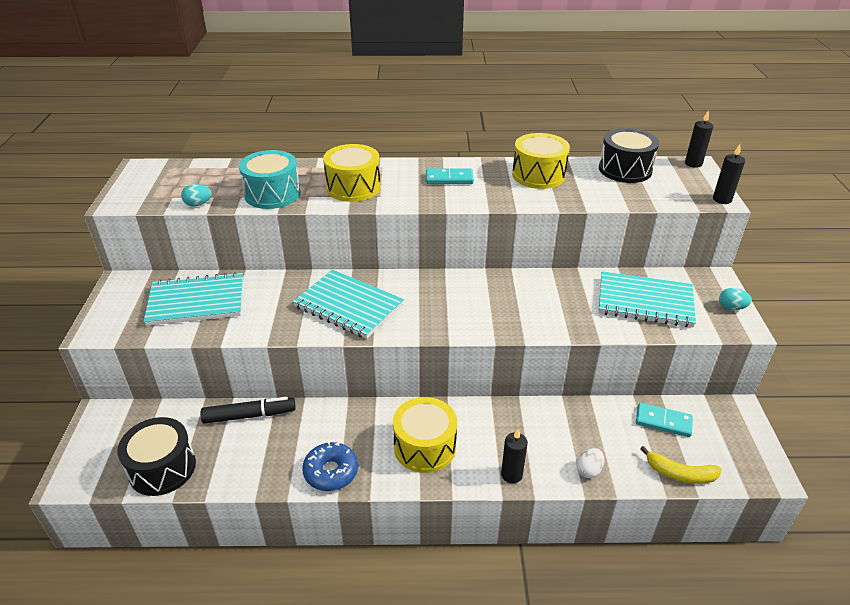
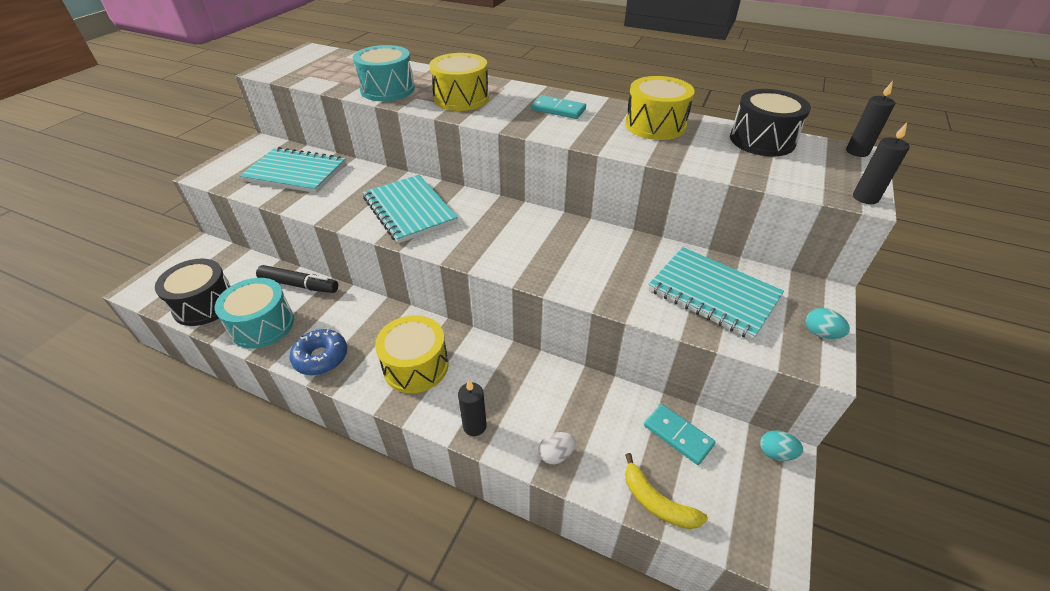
camera: 25 degrees right, 5 degrees up
turquoise egg [181,184,212,206] -> turquoise egg moved to [760,430,803,461]
none -> turquoise drum [215,278,294,349]

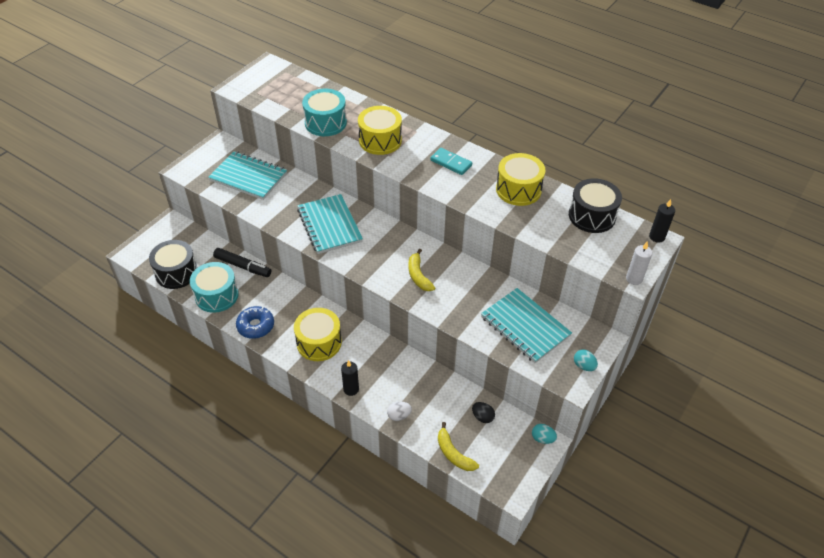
camera: 10 degrees right, 5 degrees up
turquoise domino [644,404,716,465] -> black egg [472,402,495,423]
black candle [853,123,910,204] -> white candle [626,241,653,285]
none -> yellow banana [409,249,435,291]

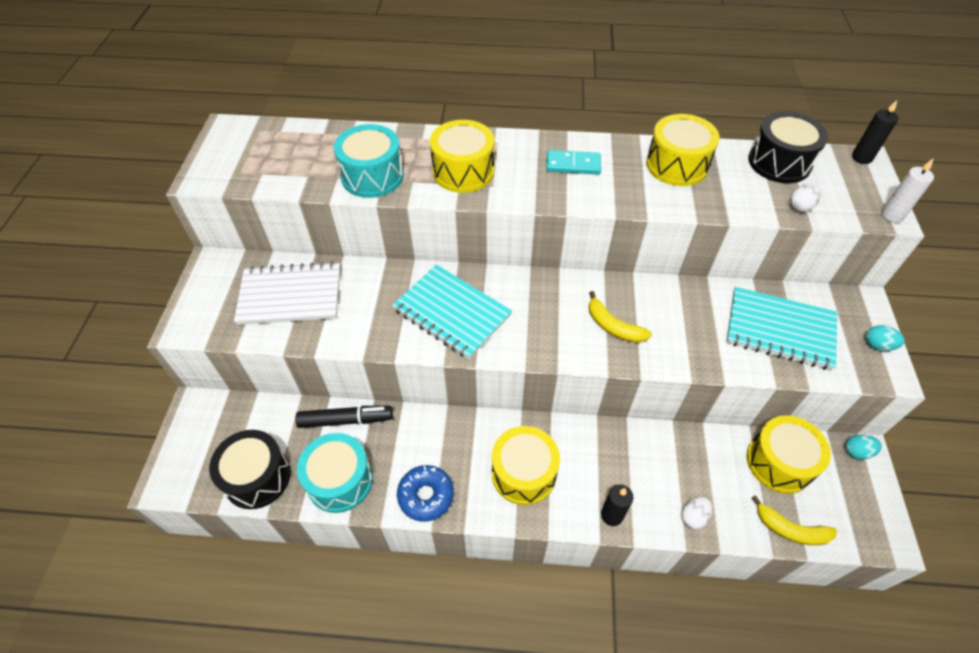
camera: 30 degrees left, 5 degrees up
turquoise notebook [208,151,287,200] -> white notebook [234,262,340,325]
black egg [472,402,495,423] -> yellow drum [747,415,831,494]
none -> white egg [790,184,821,212]

